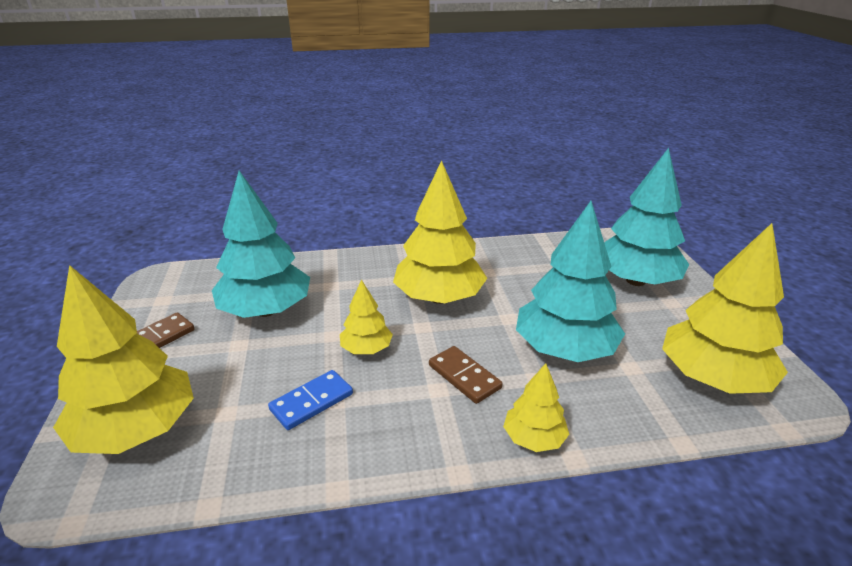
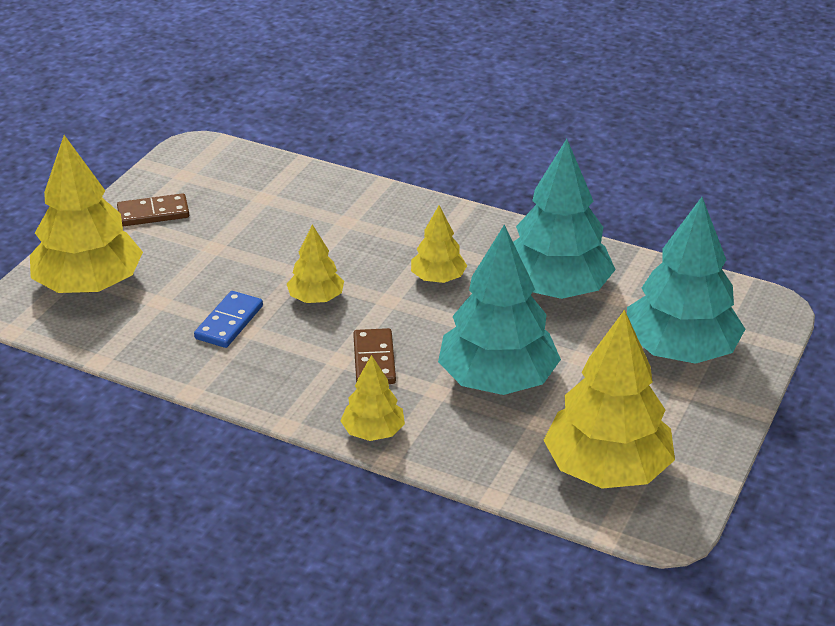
camera: 35 degrees right, 5 degrees up
turquoise tree [212,171,310,318] -> turquoise tree moved to [513,139,616,299]
blue domino [268,370,353,430] -> blue domino turned 60 degrees counterclockwise [194,291,263,348]
yellow tree [393,160,487,304] -> yellow tree [411,205,467,283], size x0.51

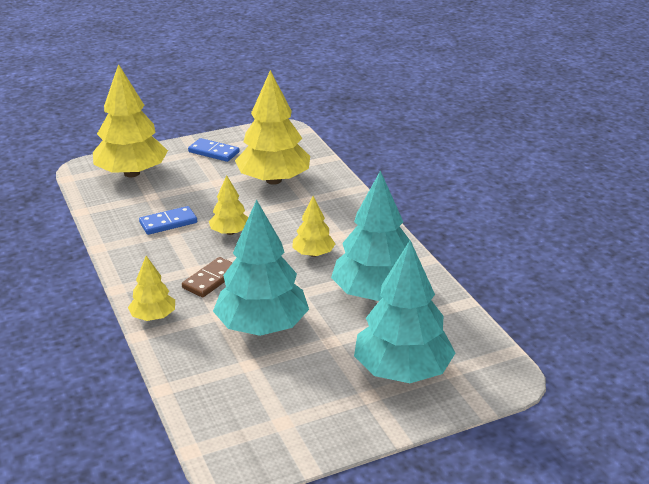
camera: 40 degrees right, 5 degrees down
brown domino [117,193,189,226] -> blue domino [188,138,239,162]
yellow tree [544,309,675,489] -> yellow tree moved to [235,70,310,185]

